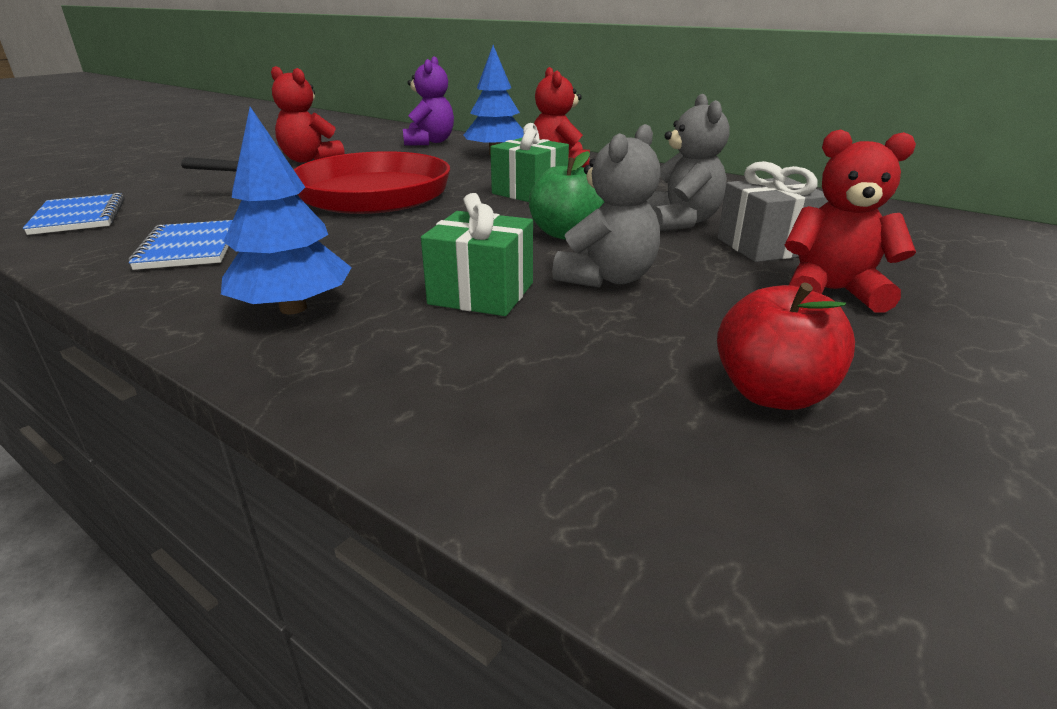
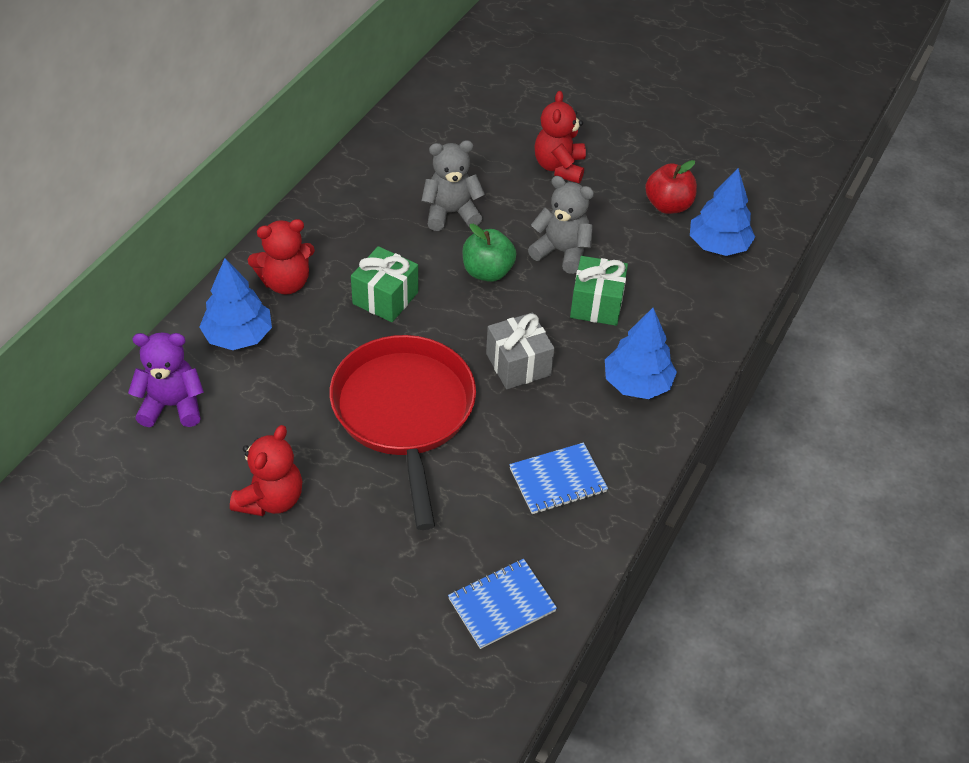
camera: 100 degrees left, 20 degrees up
grey gift [718,161,829,262] -> grey gift moved to [486,313,555,389]
none -> blue tree [690,168,755,256]

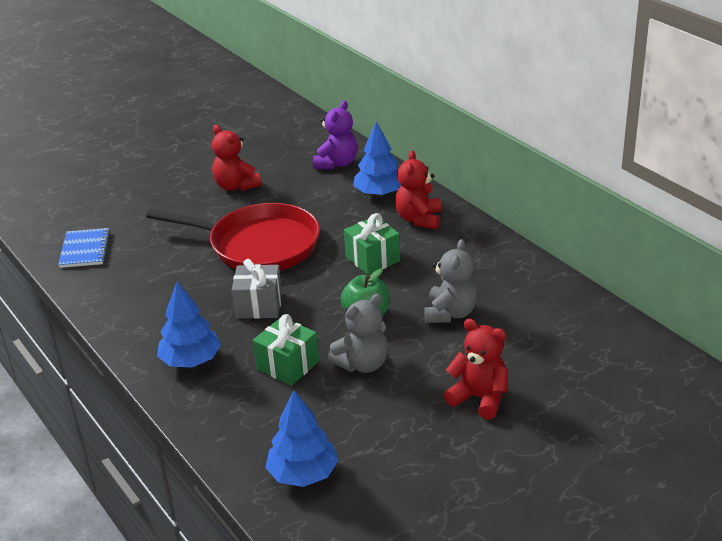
camera: 120 degrees right, 15 degrees down
blue notebook [509,443,608,514] -> none
red apple [645,160,697,214] -> none

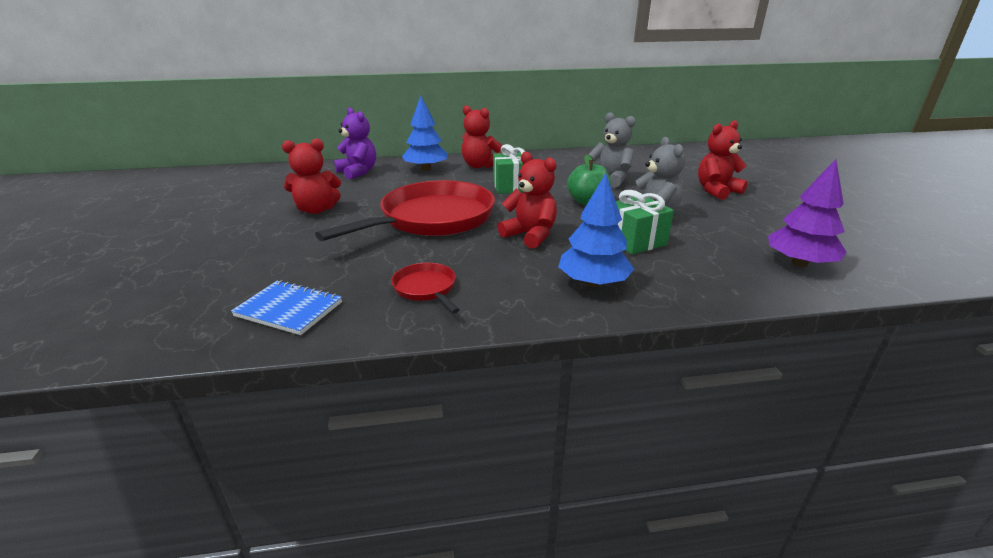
camera: 65 degrees left, 5 degrees down
grey gift [232,259,282,319] -> red teddy bear [498,152,557,249]
blue tree [265,390,339,487] -> purple tree [768,159,846,267]
none -> red pan [391,263,460,313]

